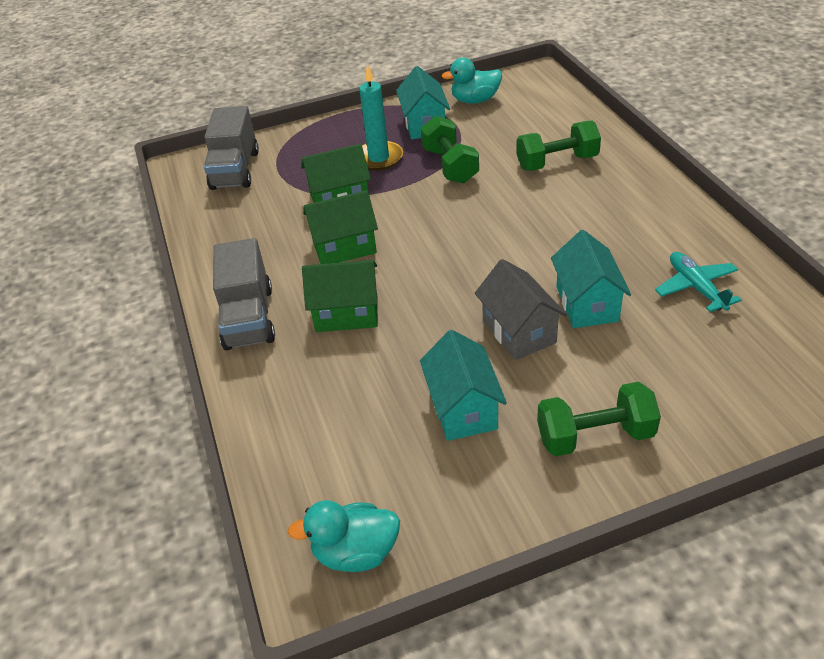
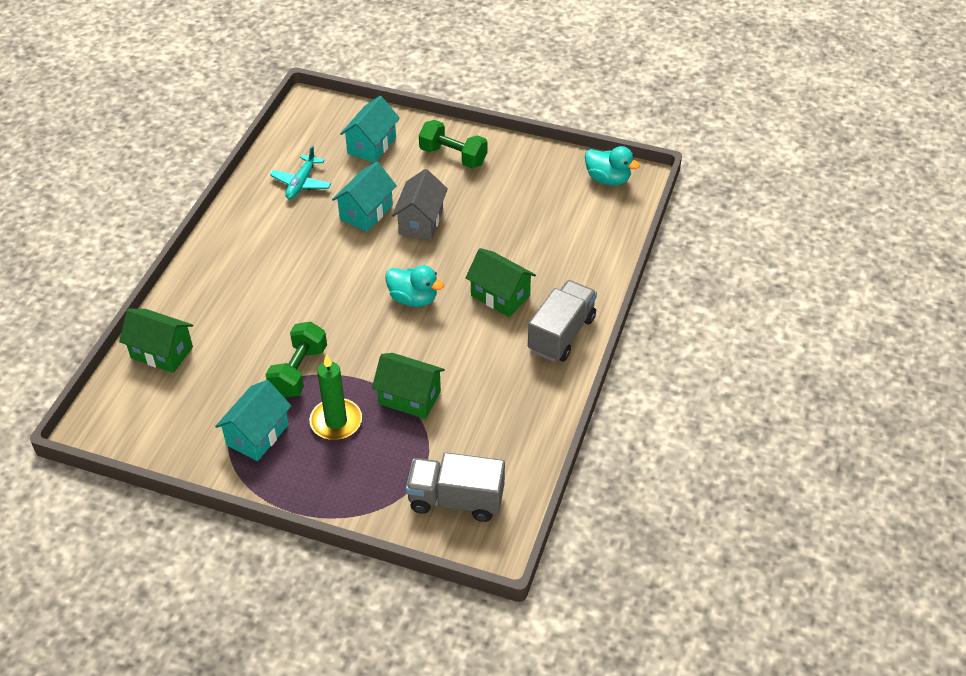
camera: 145 degrees left, 5 degrees up
grey truck [204,106,259,190] -> grey truck turned 120 degrees counterclockwise [406,452,505,522]
green house [303,190,378,264] -> green house moved to [119,309,193,373]
turquoise candle [359,64,403,171] -> green candle [309,354,362,440]
turquoise house [420,330,507,441] -> turquoise house moved to [340,96,400,163]
turquoise duck [442,58,502,104] -> turquoise duck moved to [385,265,444,307]
green dumbbell [516,121,601,171] -> none

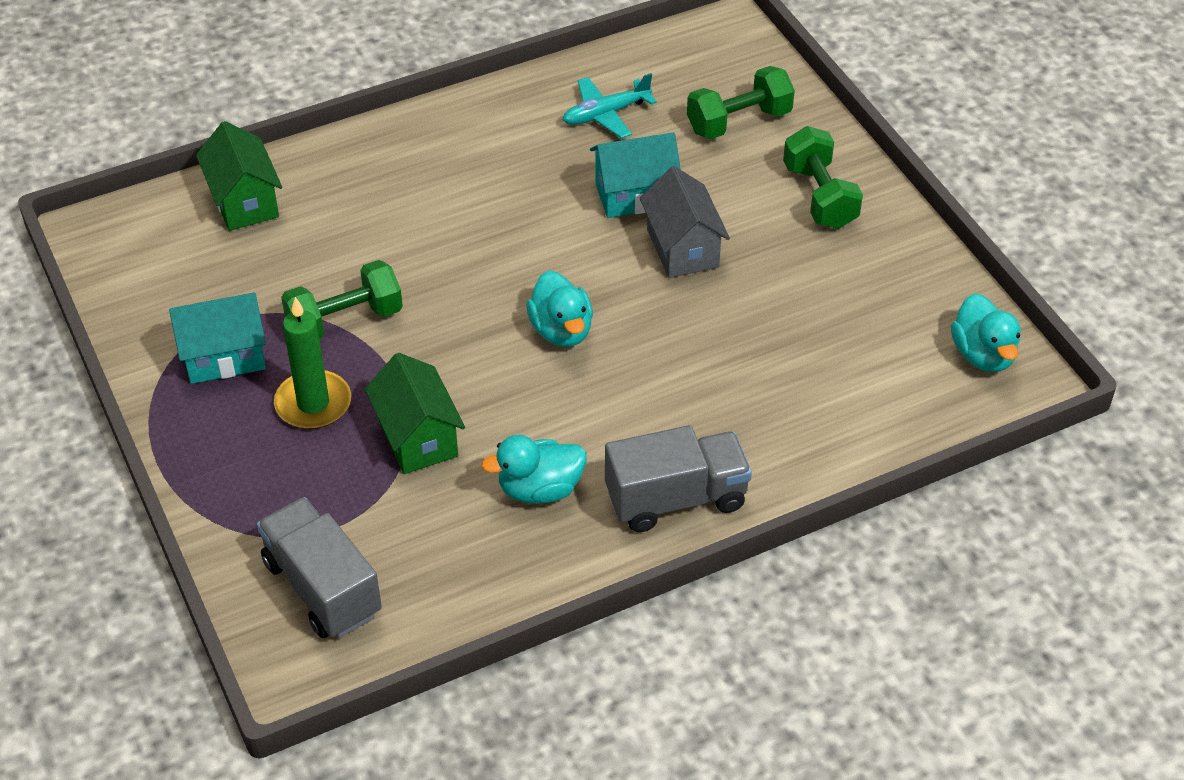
camera: 45 degrees right, 0 degrees up
turquoise house [340,96,400,163] -> green dumbbell [687,66,795,139]
grey house [392,169,448,240] -> grey house turned 75 degrees counterclockwise [640,166,730,278]
green house [465,248,536,317] -> none
none -> turquoise duck [481,435,587,504]

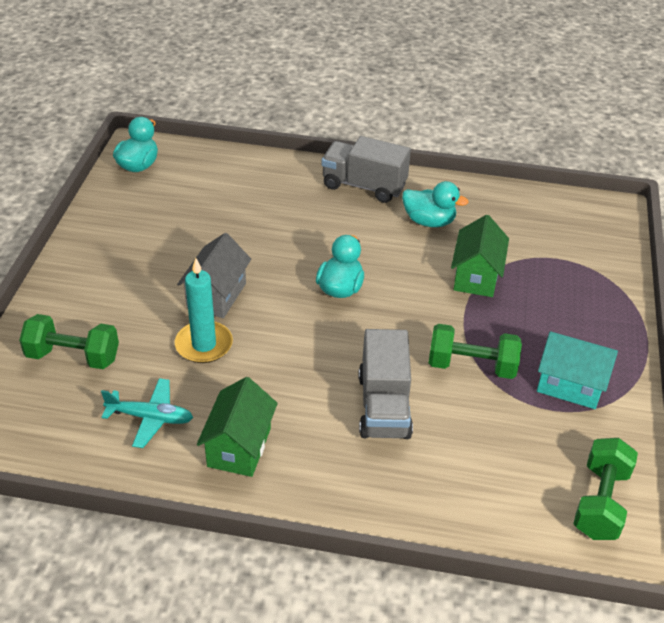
camera: 145 degrees left, 5 degrees down
green house [196,121,282,231] -> green house moved to [197,377,278,477]
grey truck [257,497,382,638] -> grey truck moved to [358,329,413,439]
green candle [274,297,351,429] -> none
turquoise house [590,132,681,218] -> turquoise candle [175,258,233,363]
green dumbbell [783,126,863,229] -> green dumbbell moved to [573,438,638,540]

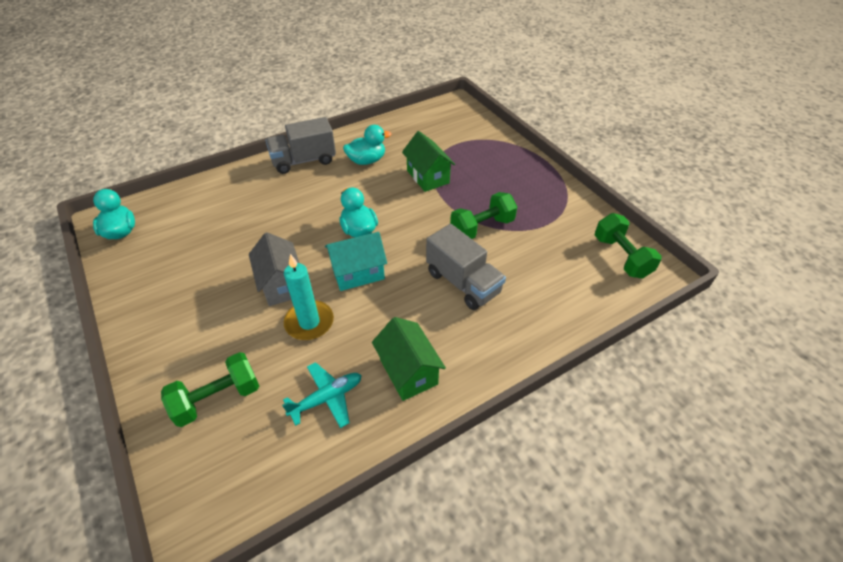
camera: 40 degrees left, 5 degrees up
turquoise house [537,331,618,409] -> turquoise house moved to [325,232,387,291]

